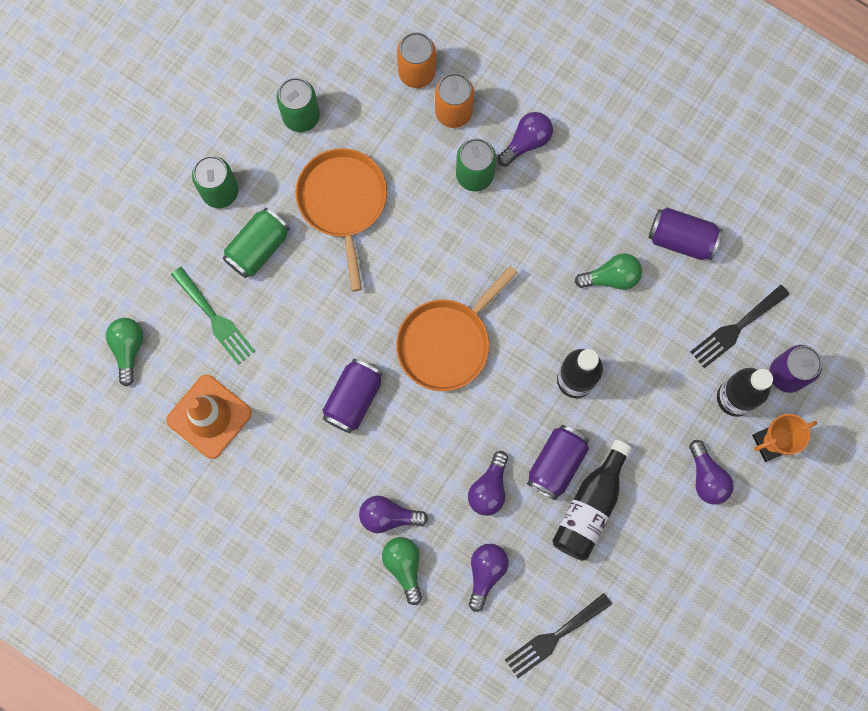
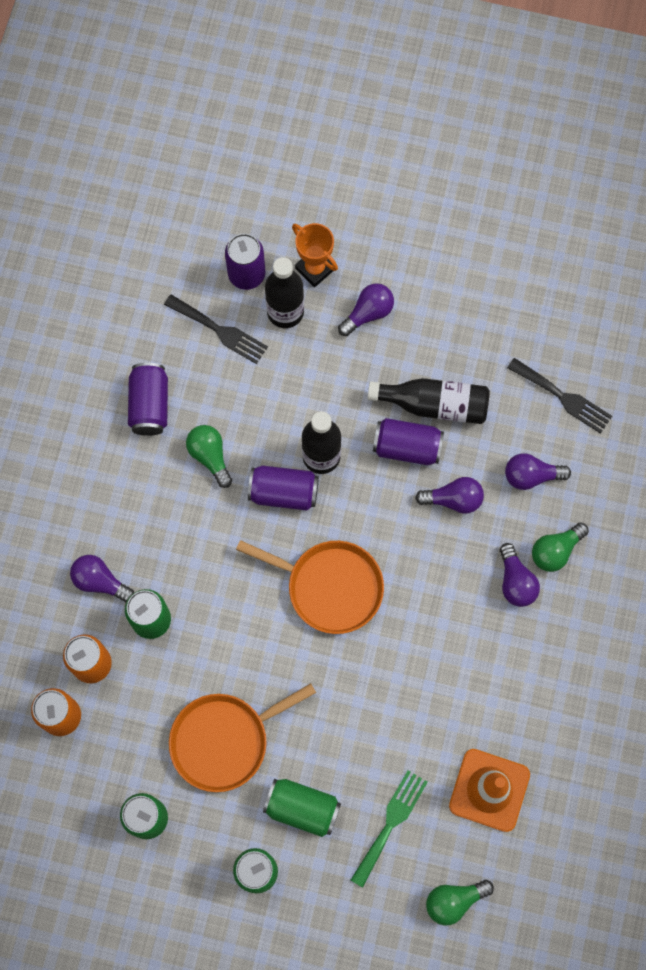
camera: 110 degrees left, 5 degrees down
purple can [322,359,383,433] -> purple can moved to [248,465,319,511]

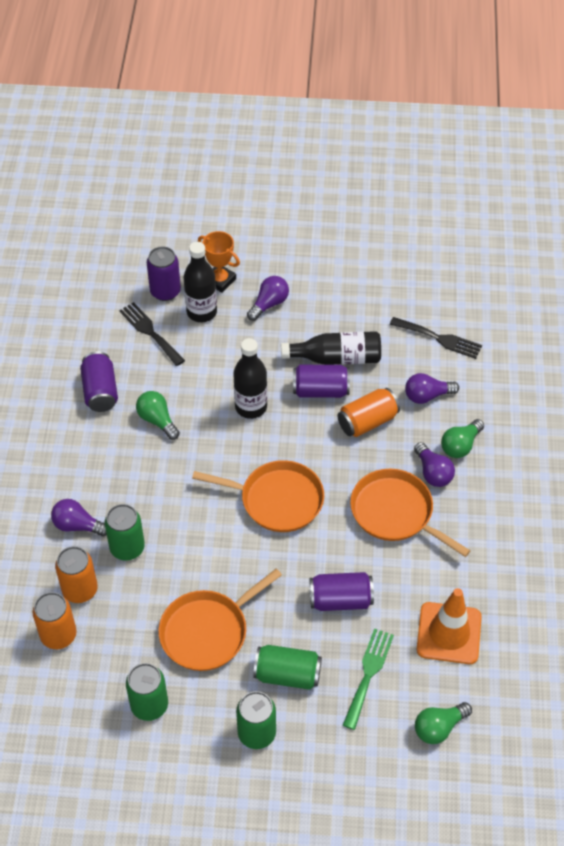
camera: 10 degrees left, 20 degrees down
black fork [164,295,268,364] -> black fork turned 150 degrees counterclockwise [119,302,185,366]
purple can [248,465,319,511] -> purple can moved to [310,572,374,611]
purple light bulb [415,477,484,514] -> orange can [338,388,400,437]
none -> orange pan [350,469,471,557]

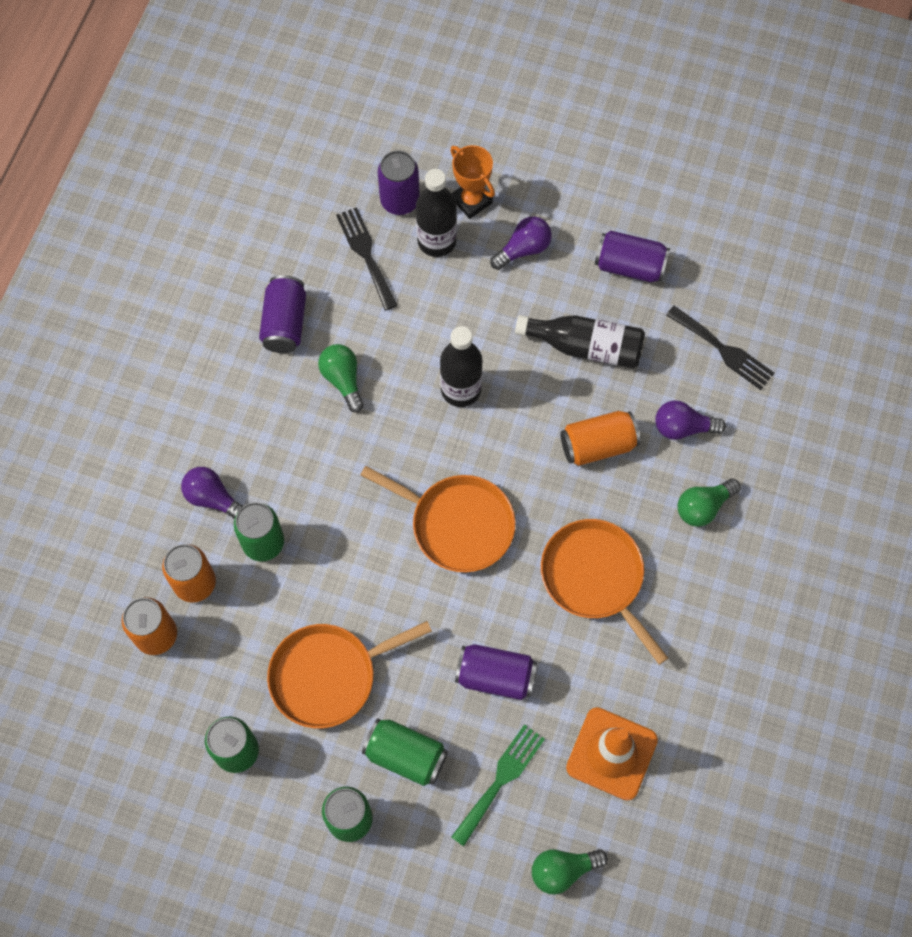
camera: 15 degrees right, 15 degrees up
purple can [293,365,350,398] -> purple can moved to [595,231,670,282]
purple light bulb [414,442,455,487] -> none

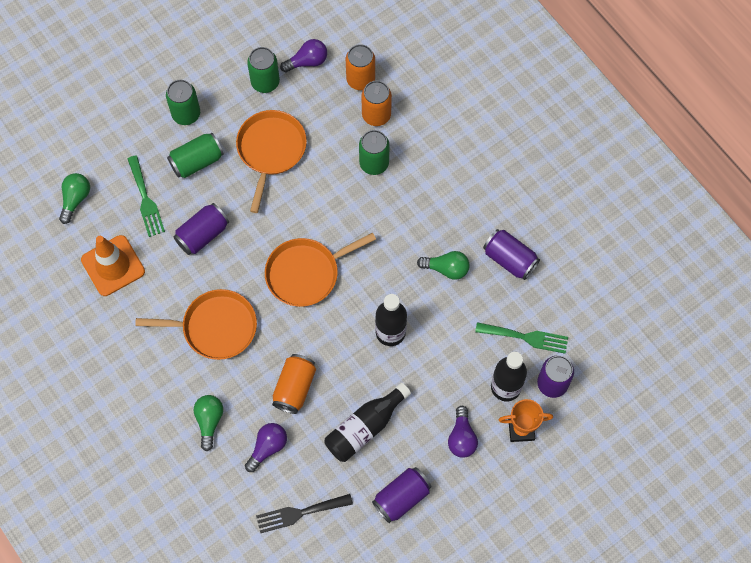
camera: 125 degrees right, 0 degrees up
purple light bulb [181,467,243,519] -> purple light bulb moved to [280,39,327,73]
black fork [336,207,398,310] -> green fork [475,322,568,354]

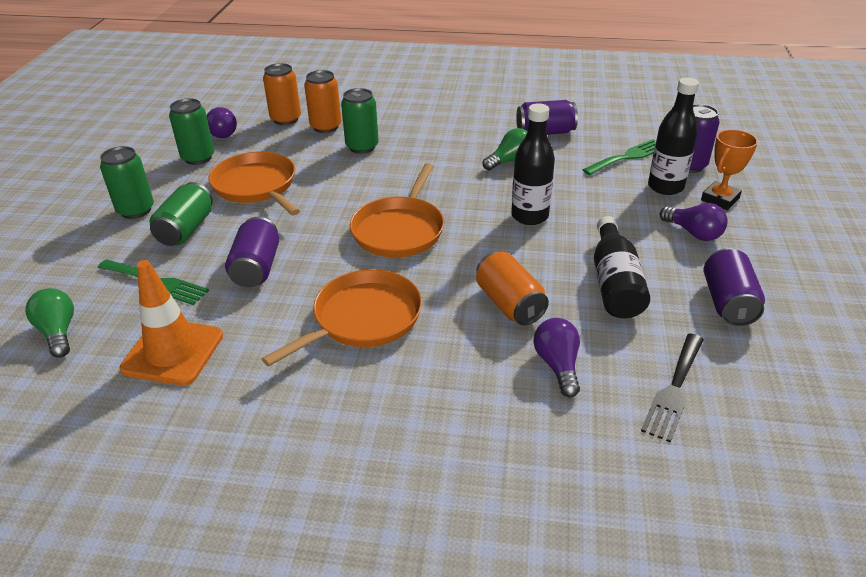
camera: 45 degrees left, 30 degrees down
green light bulb [193,395,223,451] -> none
purple light bulb [280,39,327,73] -> purple light bulb turned 150 degrees clockwise [207,107,237,138]

